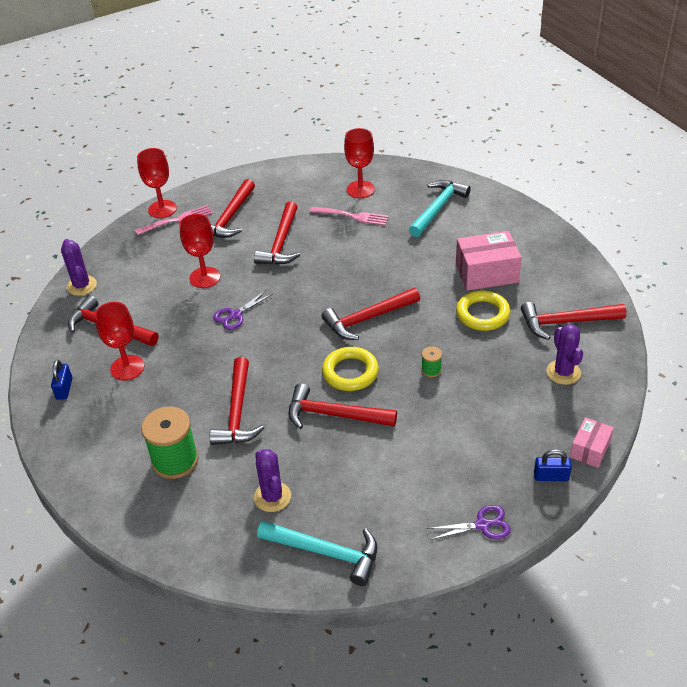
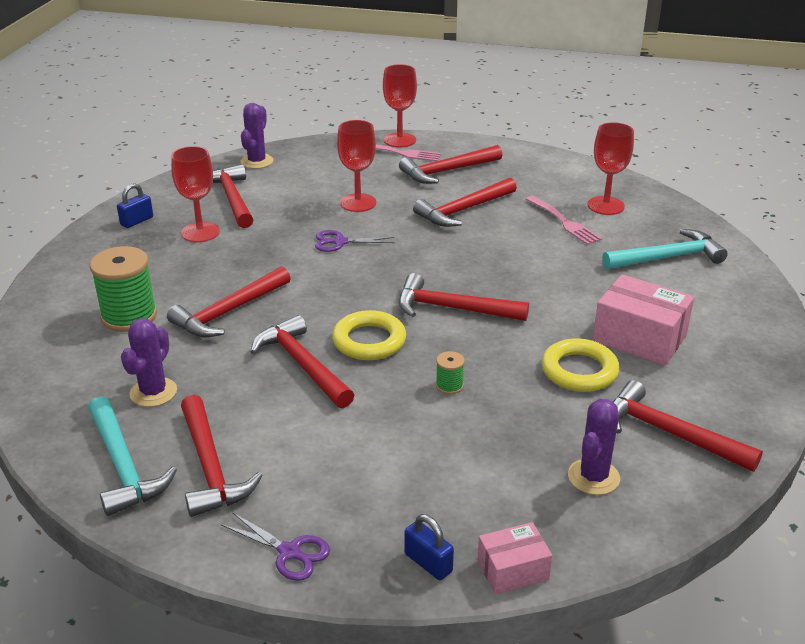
camera: 40 degrees right, 10 degrees down
none -> red hammer [181,395,263,517]

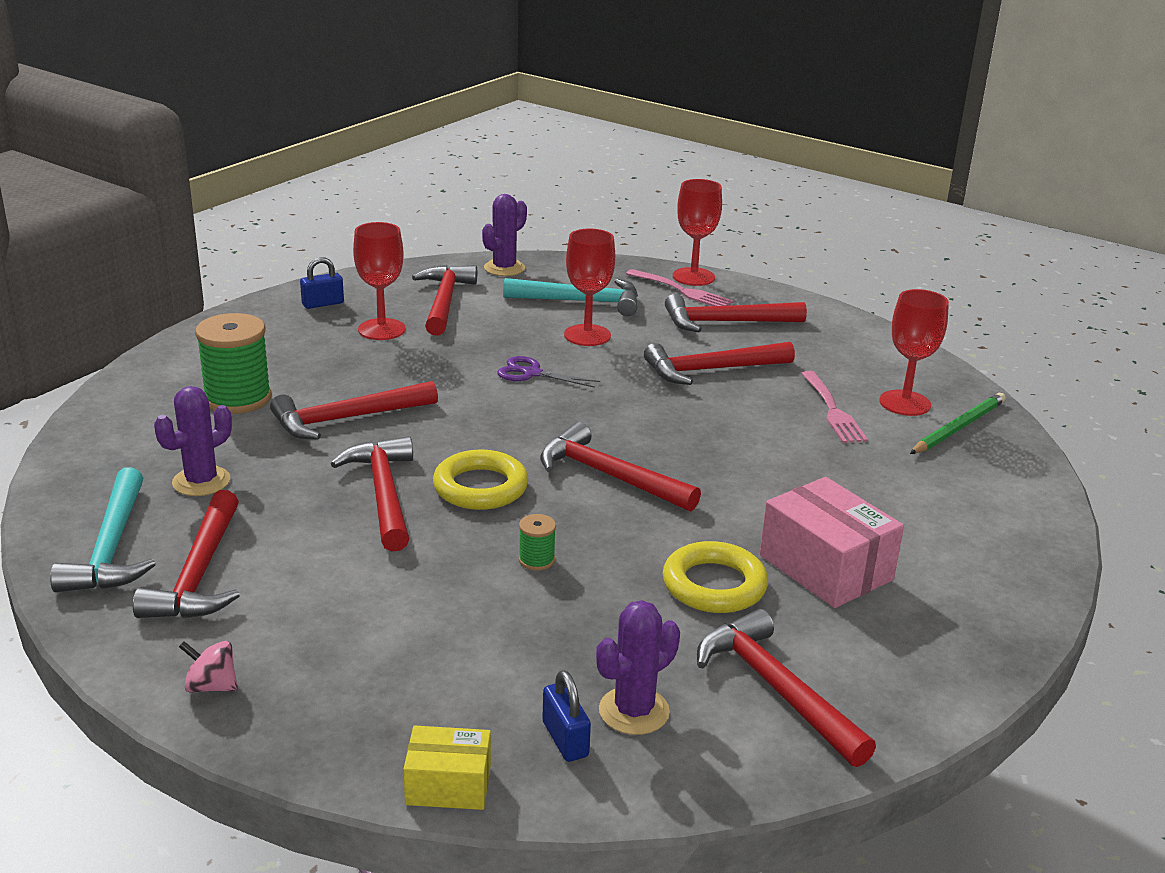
camera: 20 degrees right, 5 degrees down
purple scissors [221,513,330,581] -> pink spinning top [179,641,238,693]
blue padlock [405,514,454,580] -> blue padlock moved to [542,670,591,762]
pink box [478,522,552,594] -> yellow box [403,726,491,810]
turquoise hammer [602,229,728,270] -> turquoise hammer moved to [503,278,638,316]
none -> green pencil [910,393,1006,454]

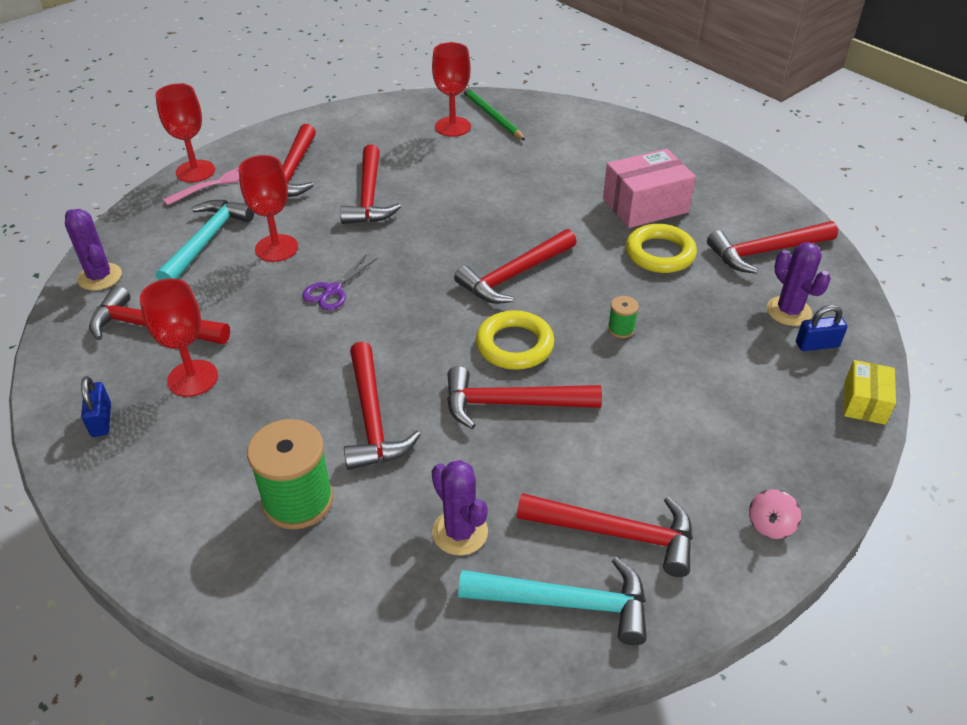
camera: 75 degrees left, 15 degrees up
pink fork [801,371,868,443] -> none

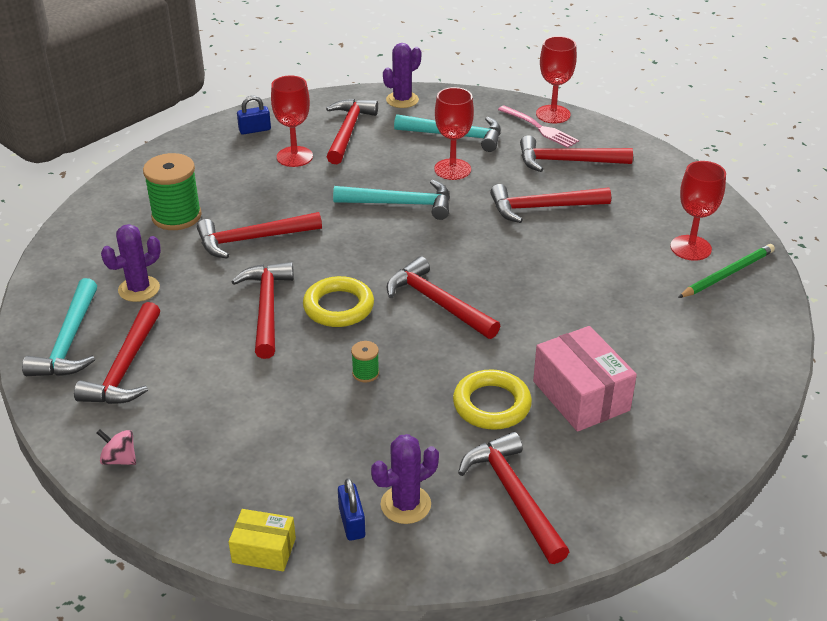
camera: 85 degrees right, 5 degrees down
purple scissors [302,254,377,311] -> turquoise hammer [333,180,450,220]

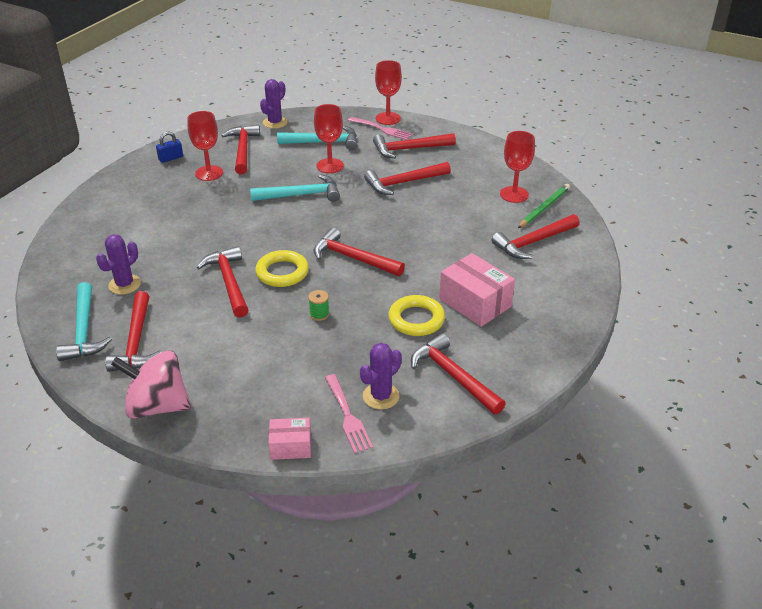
camera: 15 degrees left, 0 degrees up
pink spinning top [97,430,136,465] -> pink spinning top [111,350,191,419], size x2.32
green spool [143,153,202,230] -> none
red hammer [197,212,322,259] -> red hammer moved to [491,214,580,259]
yellow box [228,509,296,572] -> pink box [268,418,311,460]
blue padlock [338,478,365,541] -> pink fork [325,374,373,453]

